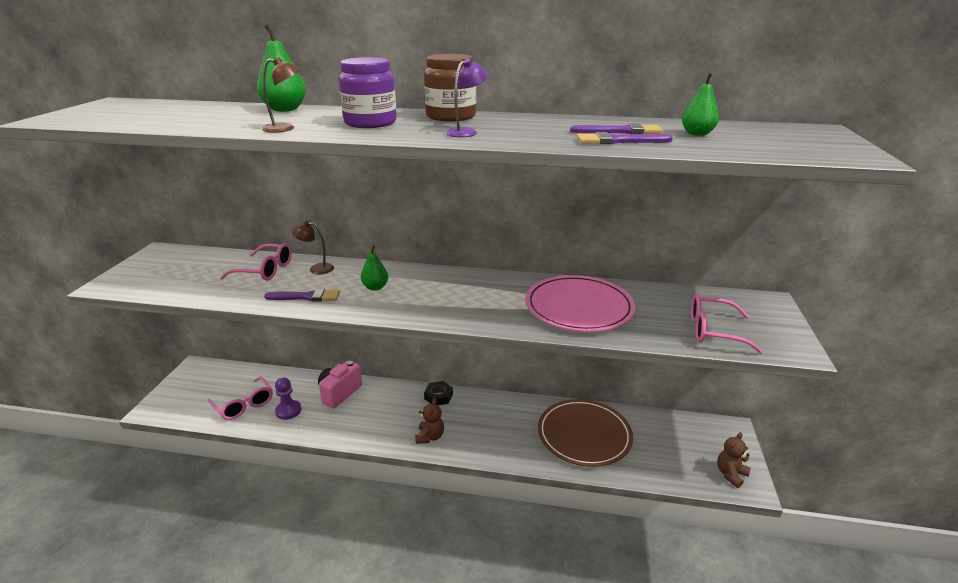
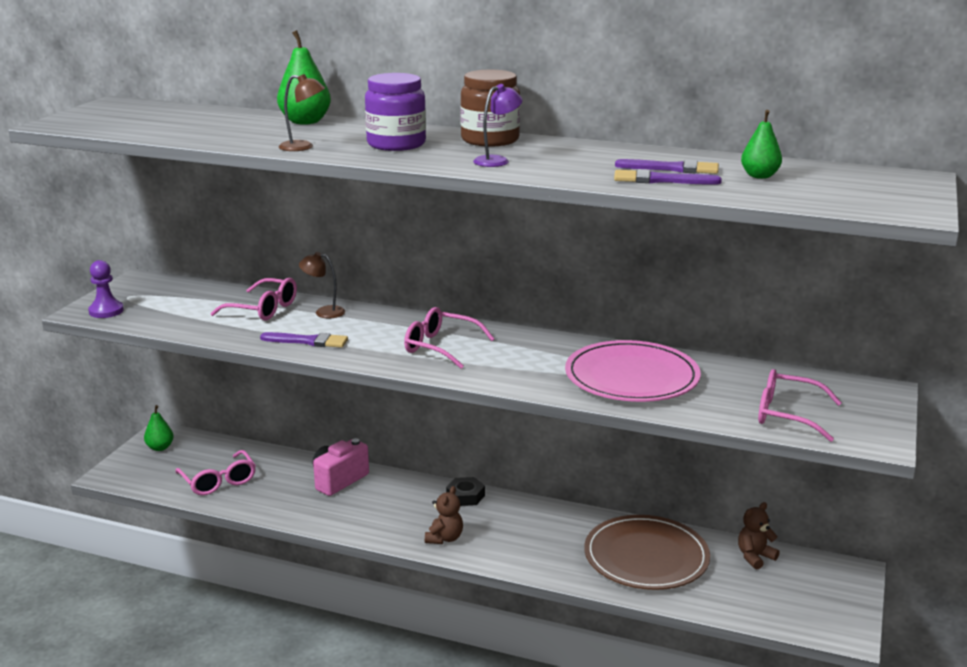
camera: 10 degrees right, 5 degrees down
purple pawn [275,377,301,420] -> purple pawn moved to [88,260,124,318]
green pear [361,245,388,291] -> green pear moved to [144,405,174,451]
brown teddy bear [717,432,751,488] -> brown teddy bear moved to [738,502,780,570]
none -> pink glasses [404,307,495,369]

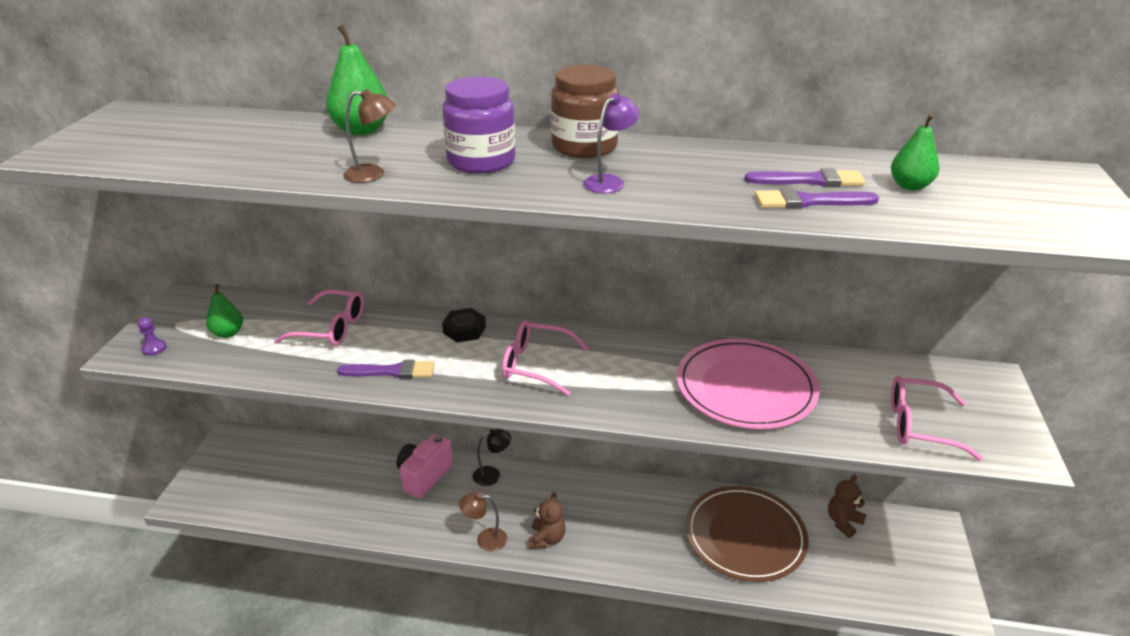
camera: 10 degrees left, 10 degrees up
purple pawn [88,260,124,318] -> purple pawn [138,317,167,356], size x0.63
green pear [144,405,174,451] -> green pear moved to [206,284,243,338]
pink glasses [176,450,256,495] -> none
brown lamp [299,252,345,318] -> brown lamp moved to [459,492,507,552]
black nut [446,477,485,506] -> black nut moved to [442,308,486,342]
none -> black lamp [473,429,511,486]

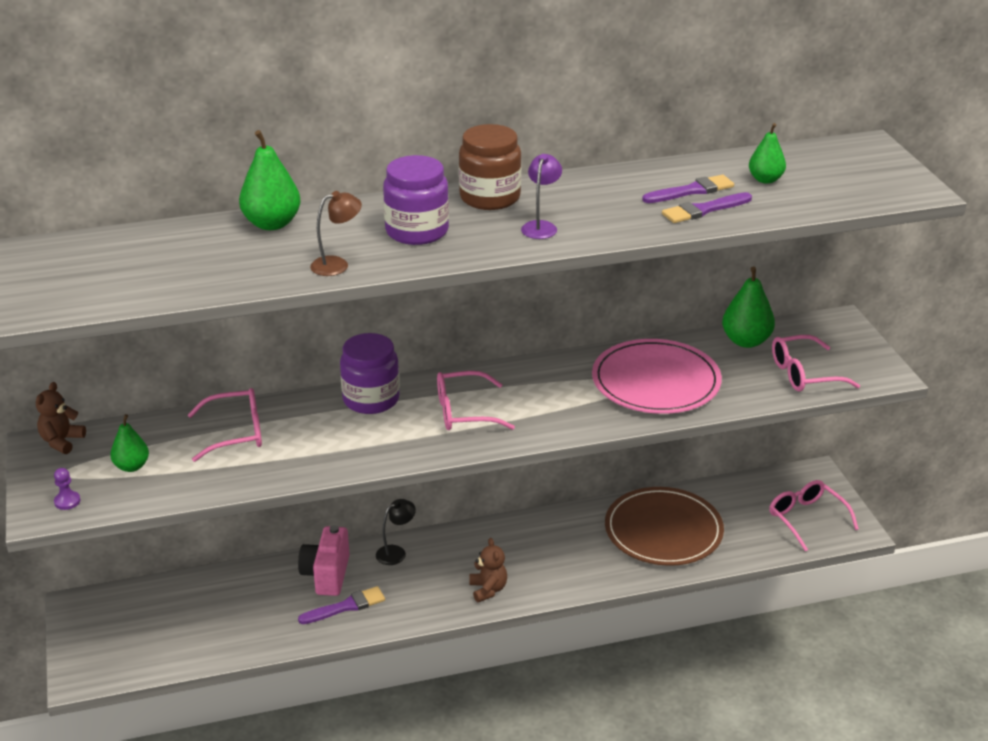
camera: 25 degrees left, 0 degrees up
purple brush [337,360,435,379] -> purple brush moved to [298,586,385,624]
black nut [442,308,486,342] -> purple jar [340,333,400,414]
brown lamp [459,492,507,552] -> none
brown teddy bear [828,475,866,538] -> brown teddy bear moved to [36,382,86,454]
none -> green pear [722,266,775,348]
none -> pink glasses [769,480,859,551]

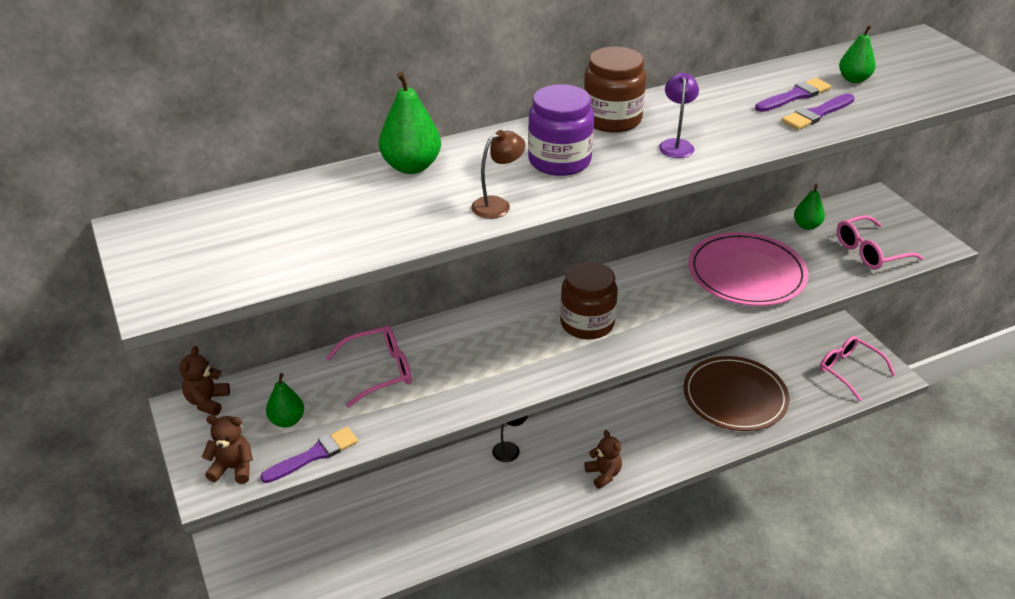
camera: 10 degrees left, 5 degrees up
purple pawn [54,468,80,510] -> brown teddy bear [202,415,253,484]
pink camera [298,525,350,596] -> none
purple brush [298,586,385,624] -> purple brush moved to [260,427,358,483]
purple jar [340,333,400,414] -> none
pink glasses [437,371,515,430] -> brown jar [560,261,618,340]
green pear [722,266,775,348] -> green pear [794,184,825,230], size x0.64

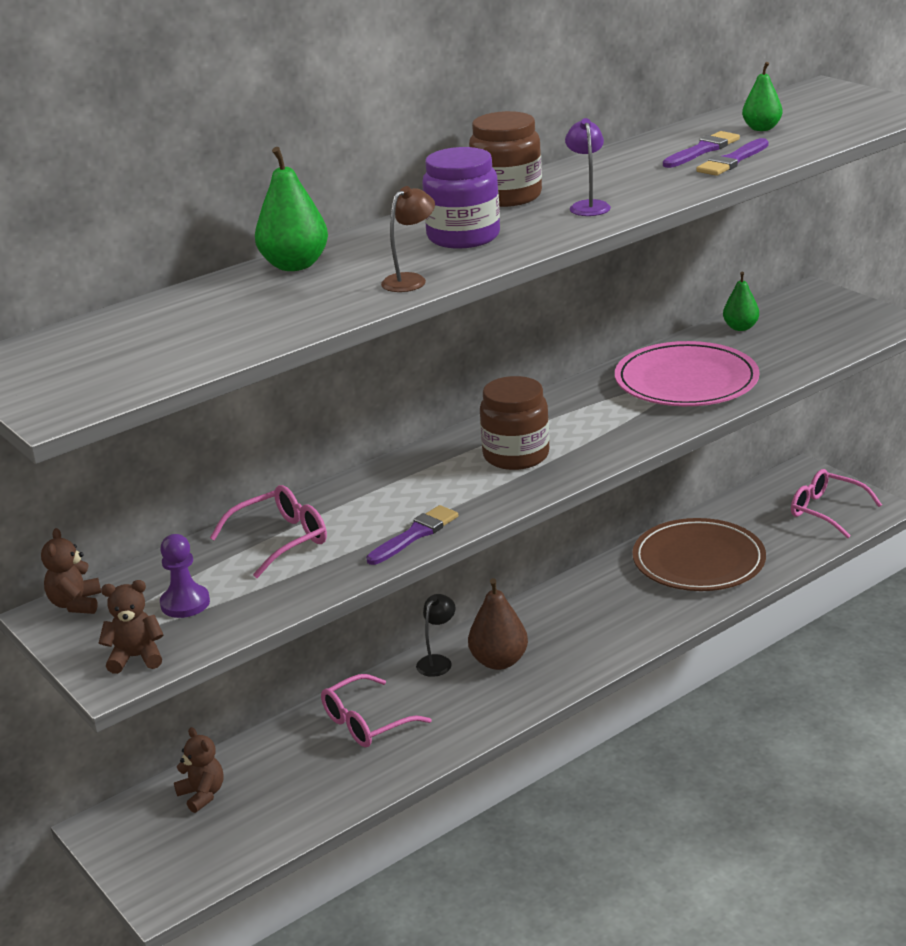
camera: 10 degrees left, 10 degrees down
purple brush [260,427,358,483] -> purple brush moved to [366,505,458,565]
green pear [266,373,304,427] -> purple pawn [160,534,210,618]
brown teddy bear [585,430,622,489] -> brown teddy bear moved to [174,727,223,813]
pink glasses [837,215,924,269] -> pink glasses moved to [321,674,432,747]
none -> brown pear [468,578,528,670]

